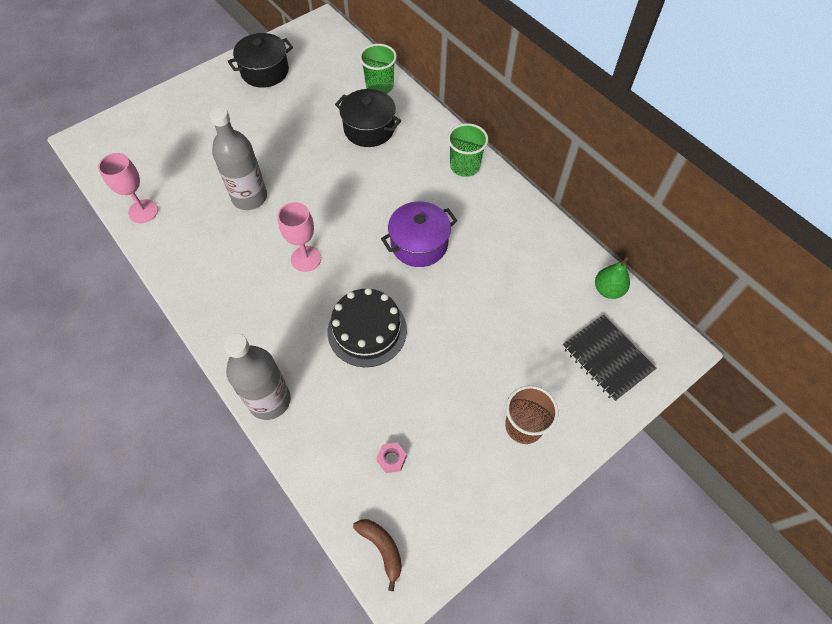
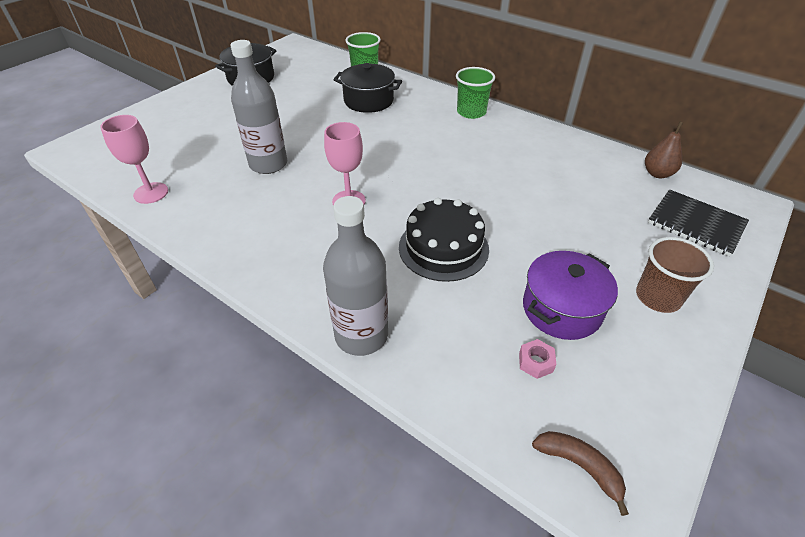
camera: 15 degrees left, 15 degrees down
purple pot [381,201,457,267] -> purple pot moved to [523,251,618,340]
green pear [595,256,630,299] -> brown pear [645,121,683,178]

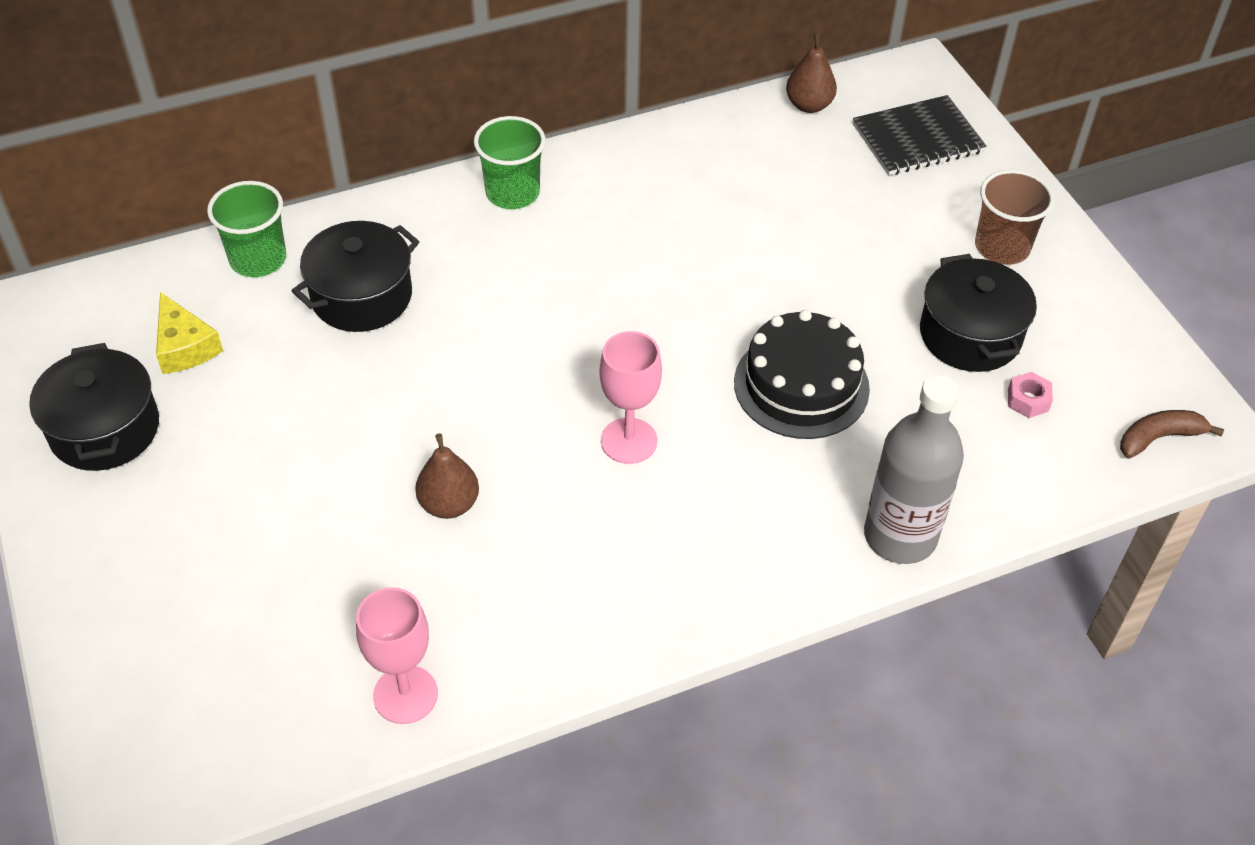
camera: 60 degrees left, 5 degrees up
grey bottle [231,40,287,174] -> brown pear [415,434,479,519]
purple pot [523,251,618,340] -> black pot [920,254,1037,372]
none -> yellow cheese [156,292,223,374]

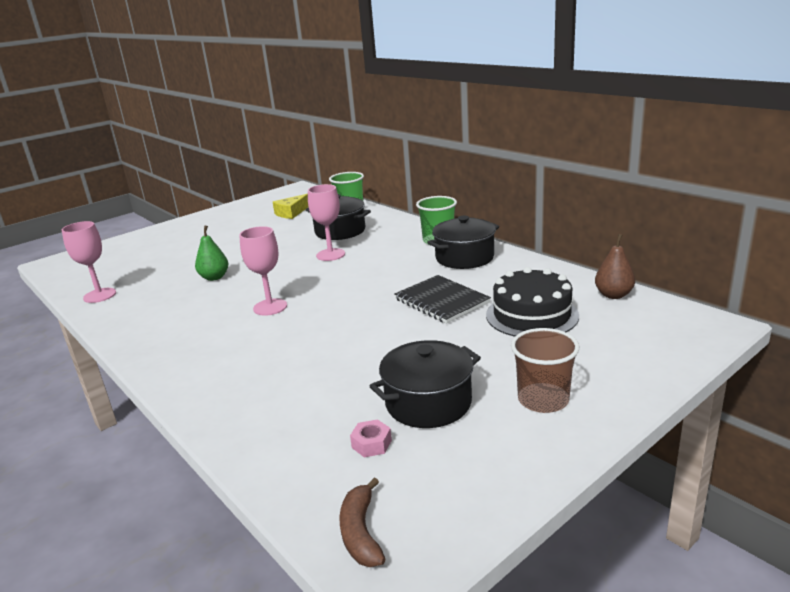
camera: 75 degrees right, 25 degrees down
black pot [29,343,159,471] -> black pot moved to [427,216,499,269]
brown pear [415,434,479,519] -> green pear [195,226,228,281]
black cake [734,310,870,439] -> black cake moved to [486,267,579,337]
black notebook [853,95,986,175] -> black notebook moved to [394,275,491,324]
grey bottle [864,375,964,564] -> none
brown banana [1120,410,1224,459] -> brown banana turned 150 degrees counterclockwise [339,478,385,567]
none -> pink goblet [308,184,345,261]

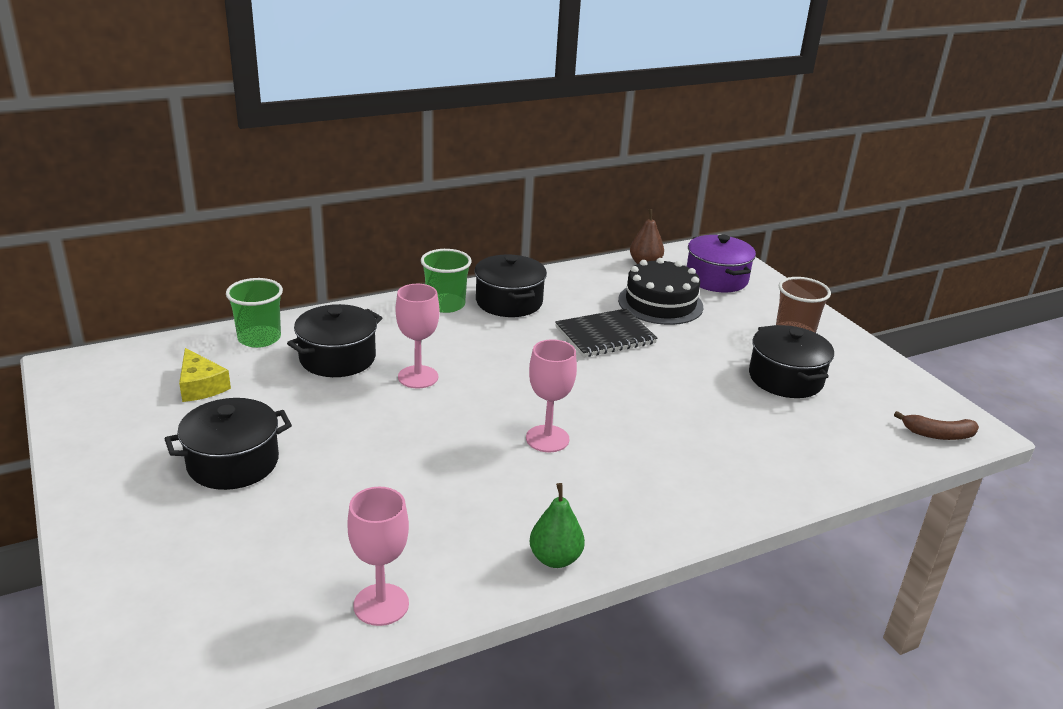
camera: 80 degrees left, 5 degrees up
green pear [195,226,228,281] -> green pear moved to [530,483,585,568]
pink nut [350,419,392,457] -> none
none -> black pot [164,398,292,490]
none -> purple pot [687,234,756,292]

